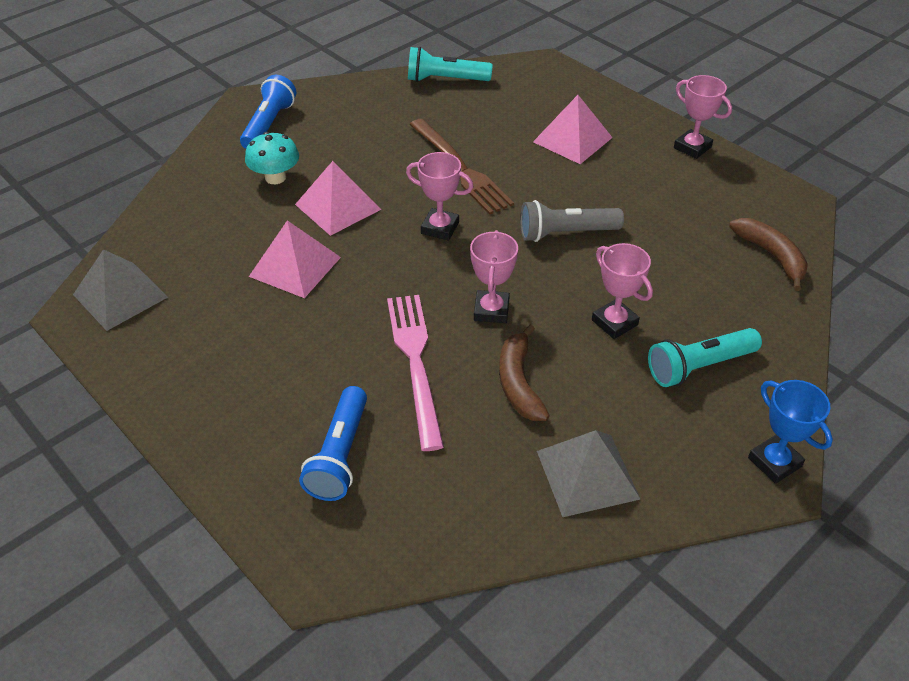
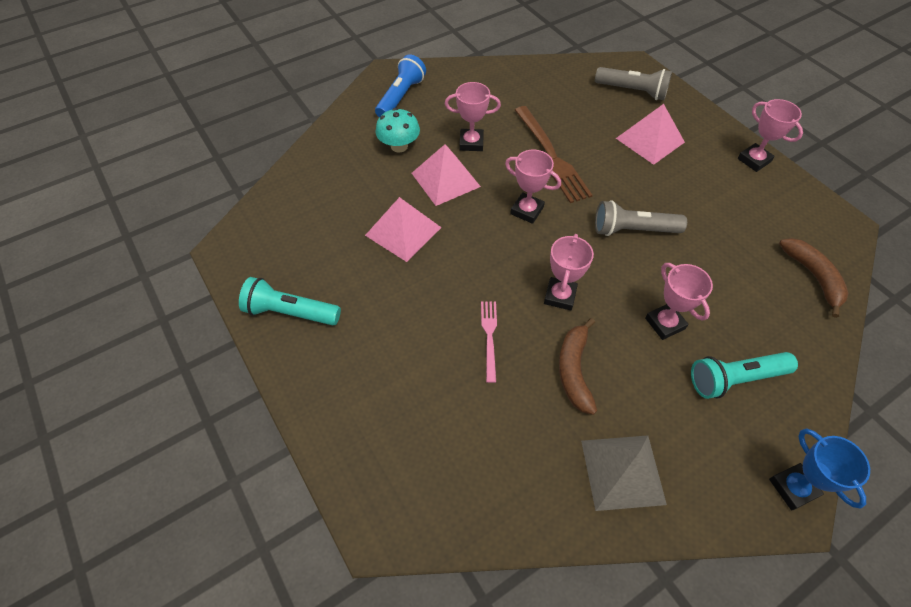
camera: 10 degrees right, 10 degrees up
grey pyramid [73,249,168,331] -> none
blue flashlight [299,386,367,501] -> none
pink fork [387,295,444,451] -> pink fork [481,301,497,383], size x0.54
turquoise flashlight [408,47,493,82] -> turquoise flashlight moved to [239,277,341,326]
none -> pink trophy [445,82,501,151]
none -> grey flashlight [595,67,672,100]

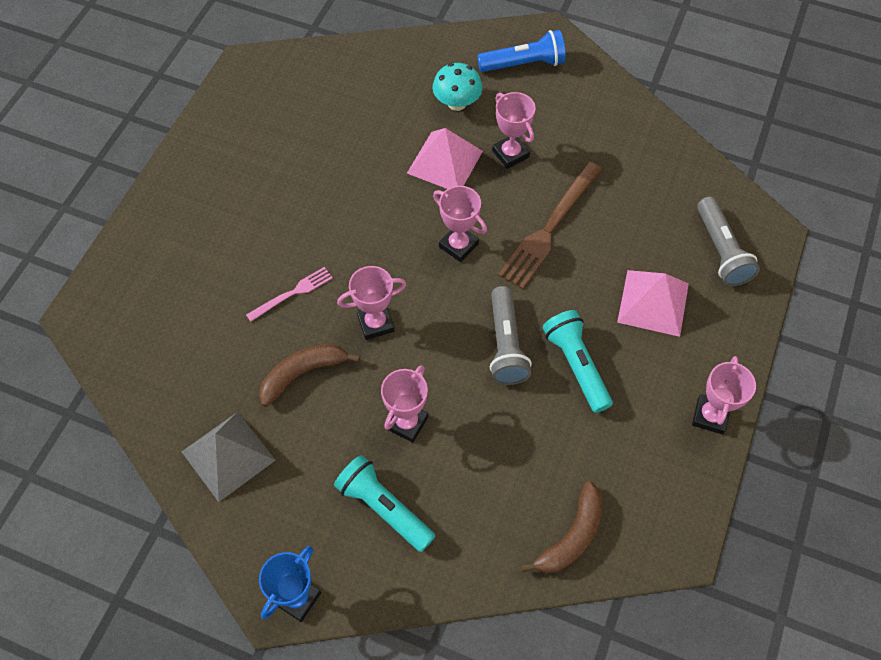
camera: 55 degrees right, 5 degrees up
turquoise flashlight [239,277,341,326] -> turquoise flashlight moved to [543,310,613,413]
pink pyramid [365,197,442,262] -> none
pink trophy [505,150,561,224] -> pink trophy turned 45 degrees counterclockwise [433,186,487,262]
grey flashlight [595,200,687,236] -> grey flashlight turned 150 degrees counterclockwise [490,286,532,385]

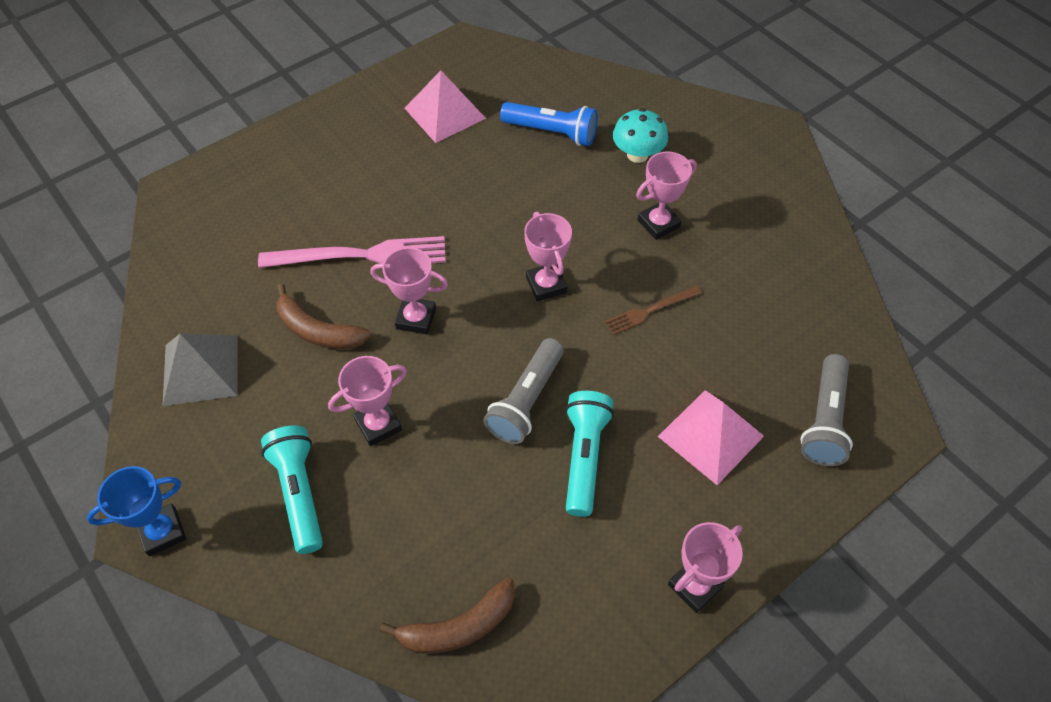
camera: 30 degrees right, 5 degrees down
pink fork [246,267,333,322] -> pink fork [258,236,446,268], size x1.86
brown banana [259,344,360,407] -> brown banana turned 150 degrees counterclockwise [276,284,371,349]
pink pyramid [407,128,483,189] -> pink pyramid moved to [405,70,486,143]
blue flashlight [477,30,566,72] -> blue flashlight moved to [500,102,598,146]
pink trophy [492,92,536,169] -> pink trophy turned 60 degrees clockwise [636,152,697,240]
brown fork [498,162,602,289] -> brown fork [605,286,701,335], size x0.54

